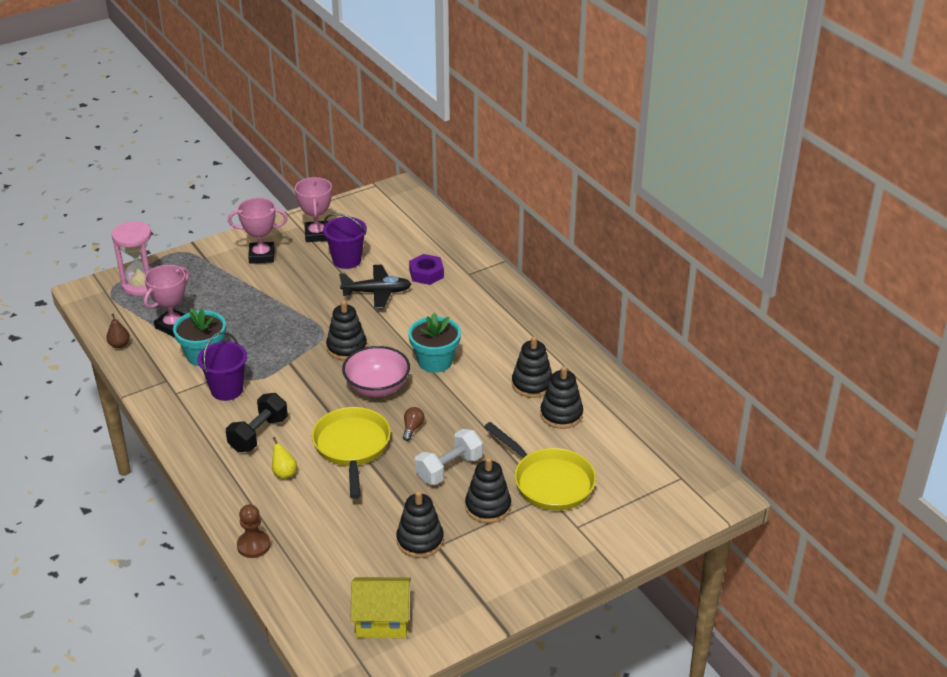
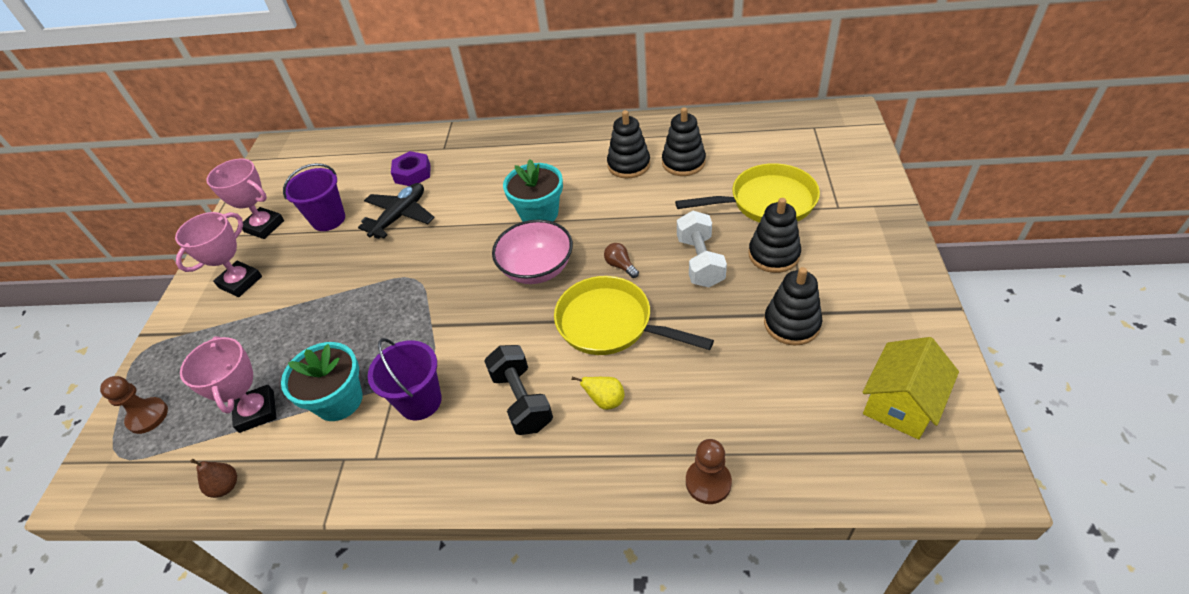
camera: 50 degrees left, 10 degrees up
pink hourglass [112,221,152,296] -> brown pawn [100,376,168,434]
black stacking toy [326,300,367,360] -> none

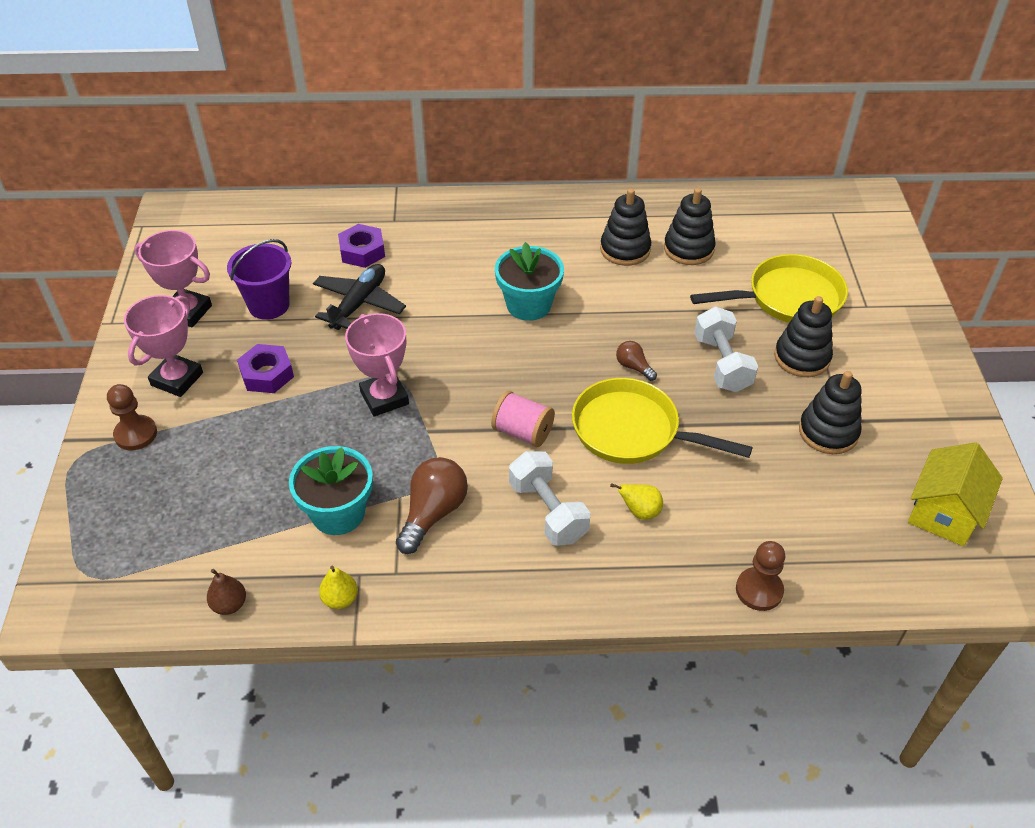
camera: 10 degrees left, 0 degrees up
brown pawn [100,376,168,434] -> brown pawn moved to [107,384,157,450]
pink trophy [180,336,276,433] -> pink trophy moved to [345,313,409,417]
purple bucket [368,338,442,420] -> brown light bulb [396,457,468,554]
black dumbbell [484,345,553,435] -> white dumbbell [509,451,591,546]
pink bowl [492,220,573,284] -> none
none -> purple nut [237,344,294,393]
none -> yellow pear [319,566,358,609]
none -> pink spool [491,391,555,447]

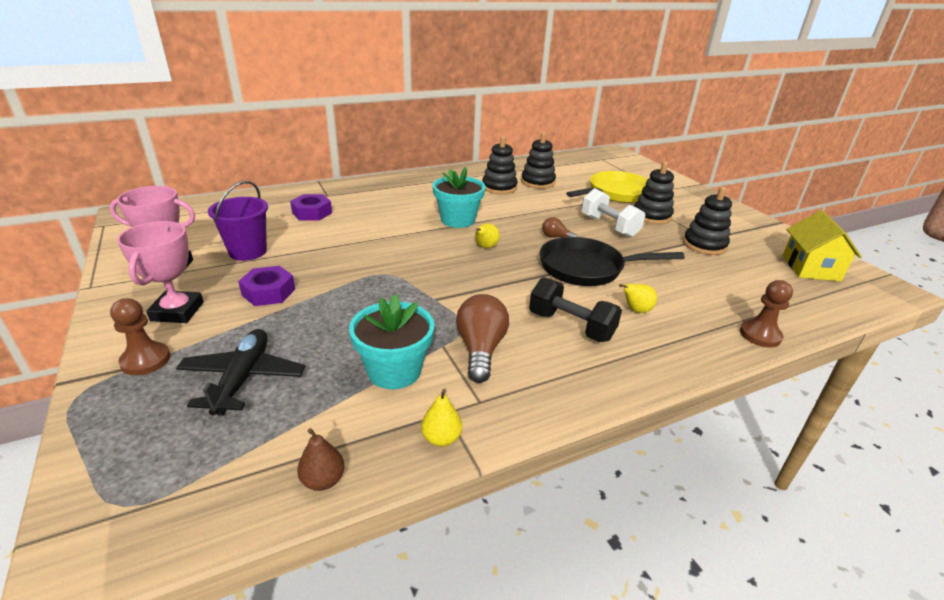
camera: 25 degrees left, 15 degrees down
black plane [313,264,406,330] -> black plane moved to [176,329,306,416]
pink trophy [345,313,409,417] -> none
pink spool [491,391,555,447] -> none
white dumbbell [509,451,591,546] -> black dumbbell [529,278,622,342]
yellow pan [572,378,753,464] -> black pan [540,237,685,286]
none -> yellow pear [475,223,500,248]

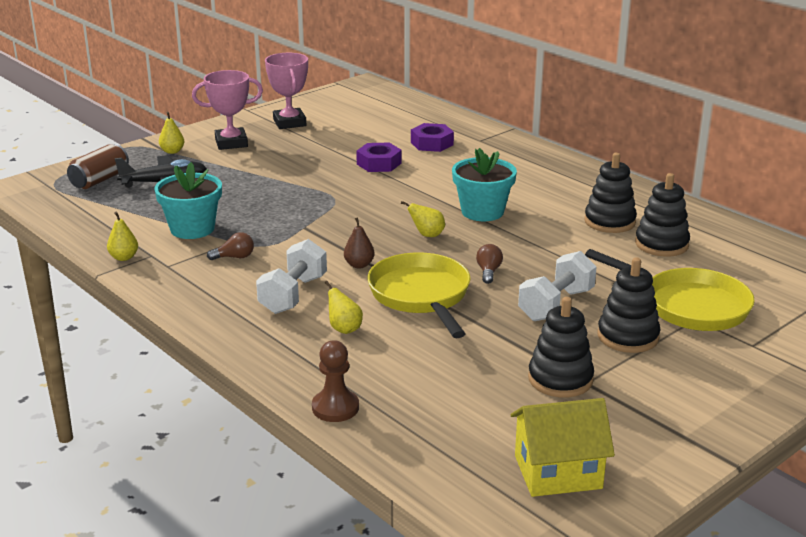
camera: 75 degrees right, 5 degrees down
brown pawn [110,298,170,375] -> yellow pear [159,112,184,154]
purple bucket [208,181,268,261] -> none
purple nut [238,266,295,306] -> purple nut moved to [356,143,402,172]
brown pear [297,428,344,491] -> brown pear moved to [344,217,375,268]
brown light bulb [456,294,509,383] -> brown light bulb [207,232,254,260], size x0.53
black dumbbell [529,278,622,342] -> white dumbbell [256,239,327,314]
black pan [540,237,685,286] -> yellow pan [367,252,471,338]
none -> brown can [67,144,129,189]

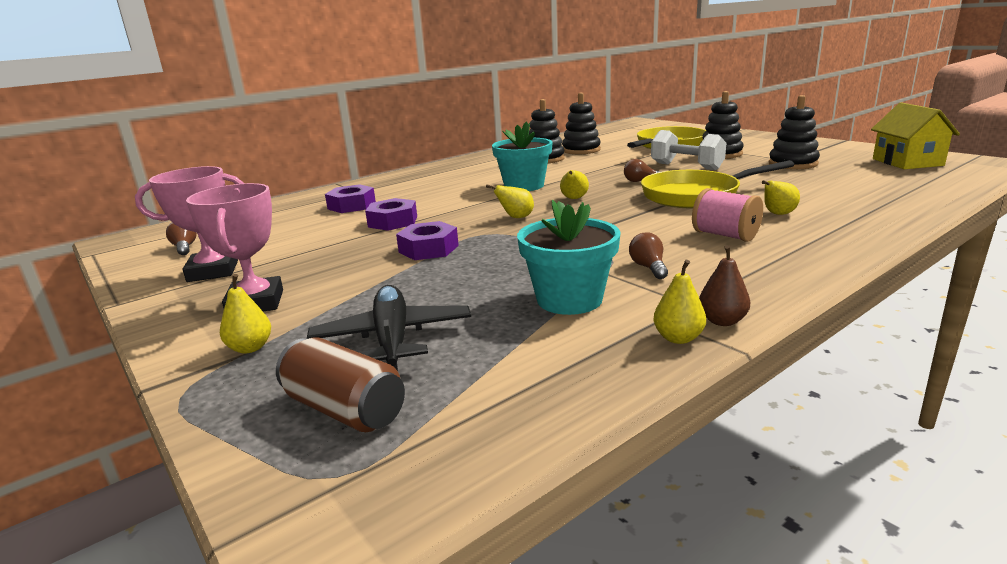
camera: 85 degrees left, 5 degrees down
white dumbbell [256,239,327,314] -> pink spool [692,188,763,242]
brown pawn [312,340,359,422] -> none
brown pear [344,217,375,268] -> brown pear moved to [699,245,750,326]
none -> brown light bulb [166,222,197,255]
none -> purple nut [396,221,459,260]
none -> yellow pear [486,185,534,218]

